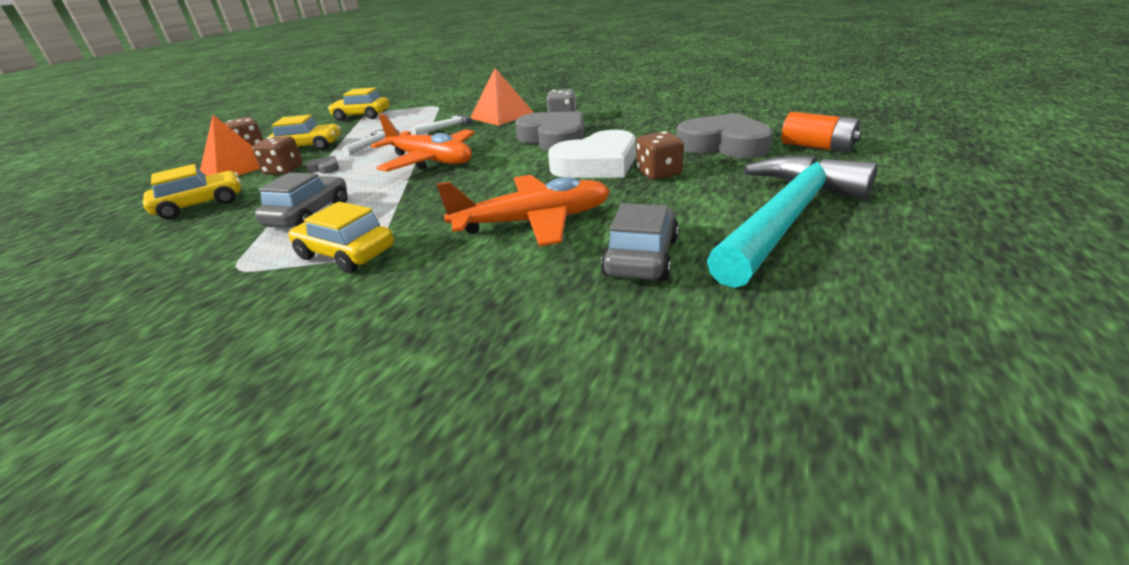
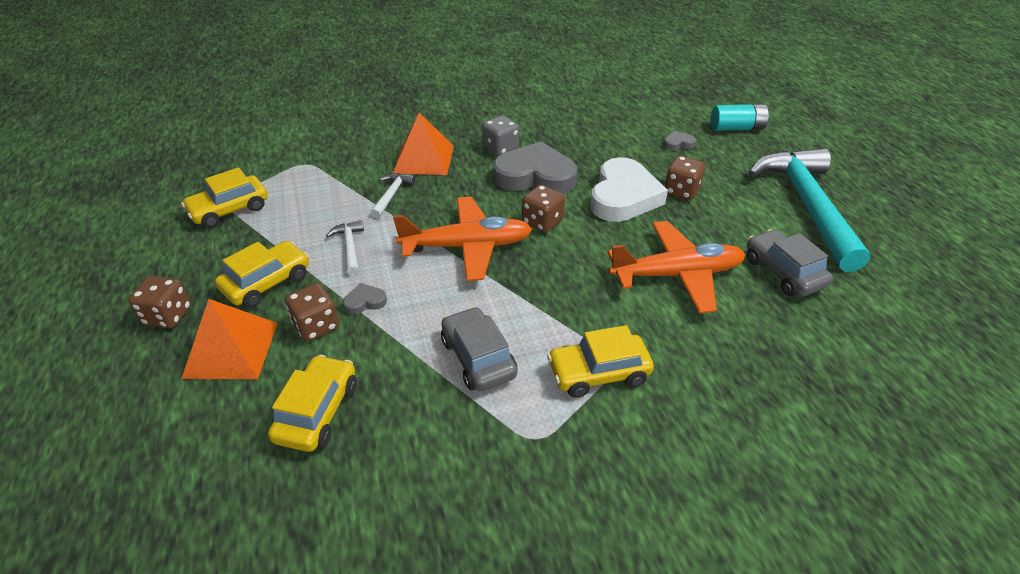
camera: 45 degrees left, 10 degrees up
orange plane [437,175,610,247] -> orange plane turned 45 degrees clockwise [607,221,745,314]
grey heart [676,113,773,158] -> grey heart [664,130,696,150], size x0.41
orange battery [781,112,862,153] -> turquoise battery [711,104,769,131]
none -> brown dice [522,185,565,233]

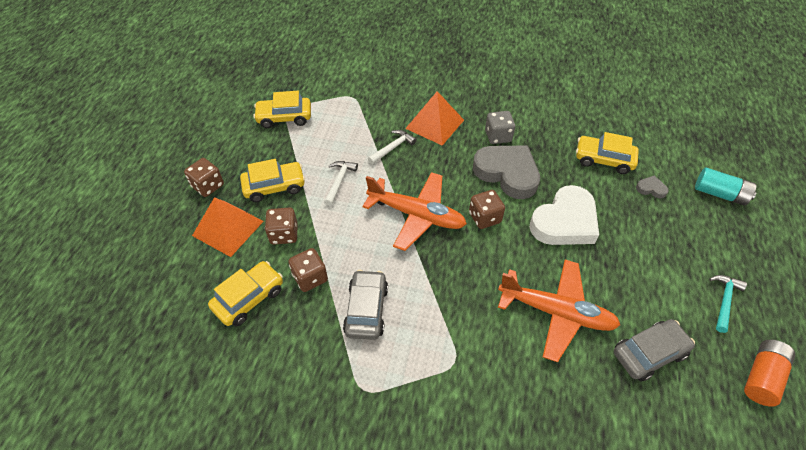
camera: 30 degrees right, 10 degrees up
grey heart [343,283,387,315] -> none
yellow car [547,325,654,398] -> yellow car moved to [576,132,639,174]
brown dice [665,156,705,200] -> brown dice moved to [288,248,328,292]
grey car [747,229,833,297] -> grey car turned 60 degrees clockwise [614,319,695,381]
turquoise hammer [748,148,870,272] -> turquoise hammer [709,275,747,333], size x0.40
none -> orange battery [744,339,795,407]

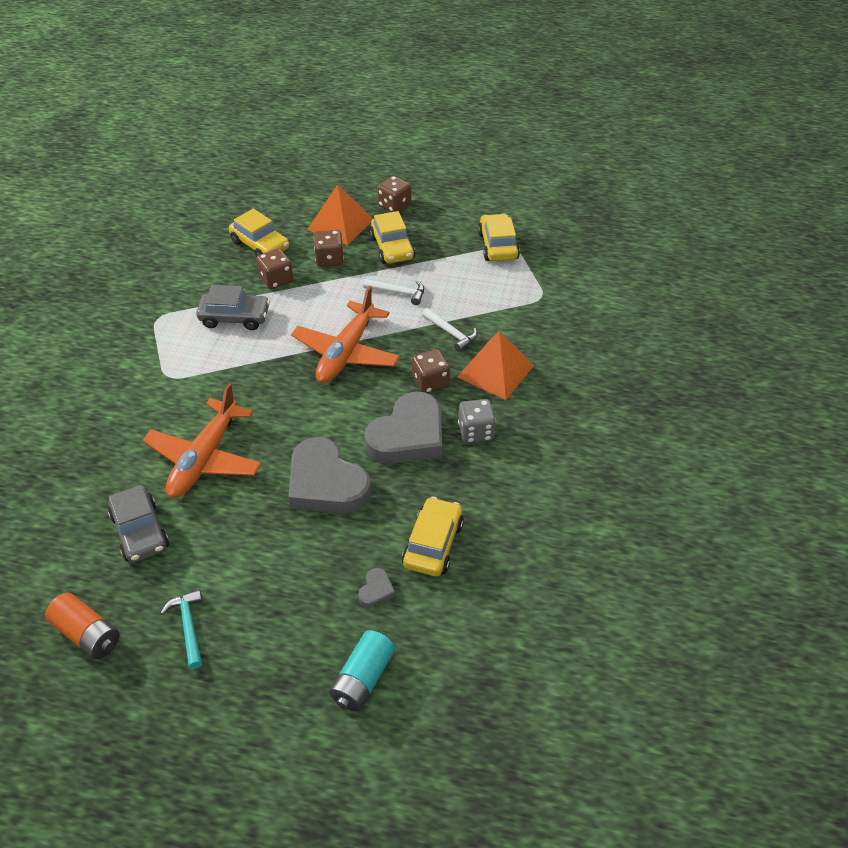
camera: 90 degrees right, 5 degrees down
brown dice [469,190,505,229] -> brown dice moved to [412,349,450,393]
white heart [530,185,599,245] -> grey heart [288,437,371,514]
turquoise hammer [709,275,747,333] -> turquoise hammer turned 135 degrees counterclockwise [161,589,202,669]

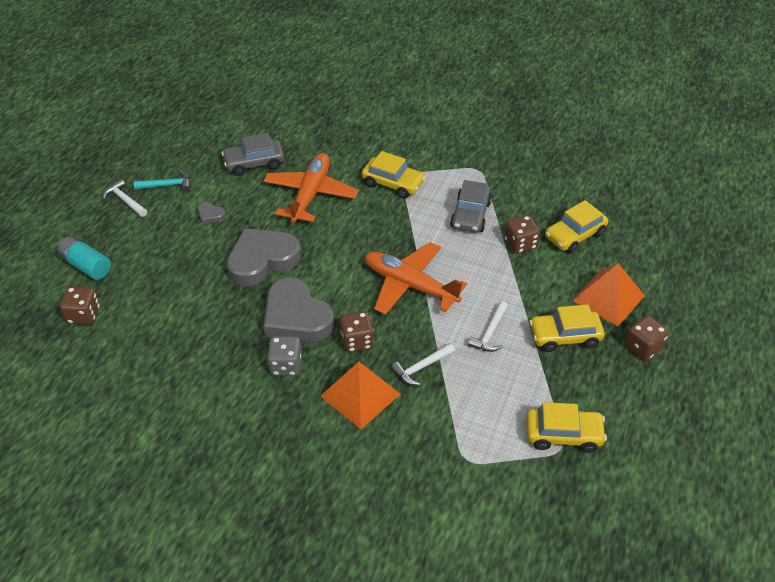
camera: 100 degrees right, 0 degrees up
orange battery [45,593,120,659] -> none
orange plane [143,383,262,498] -> orange plane turned 75 degrees clockwise [263,153,359,223]
brown dice [314,230,344,267] -> brown dice moved to [60,286,100,325]
grey heart [358,568,395,608] -> grey heart moved to [198,202,226,224]
yellow car [402,497,464,576] -> yellow car moved to [362,151,426,199]
none -> white hammer [102,179,147,217]

